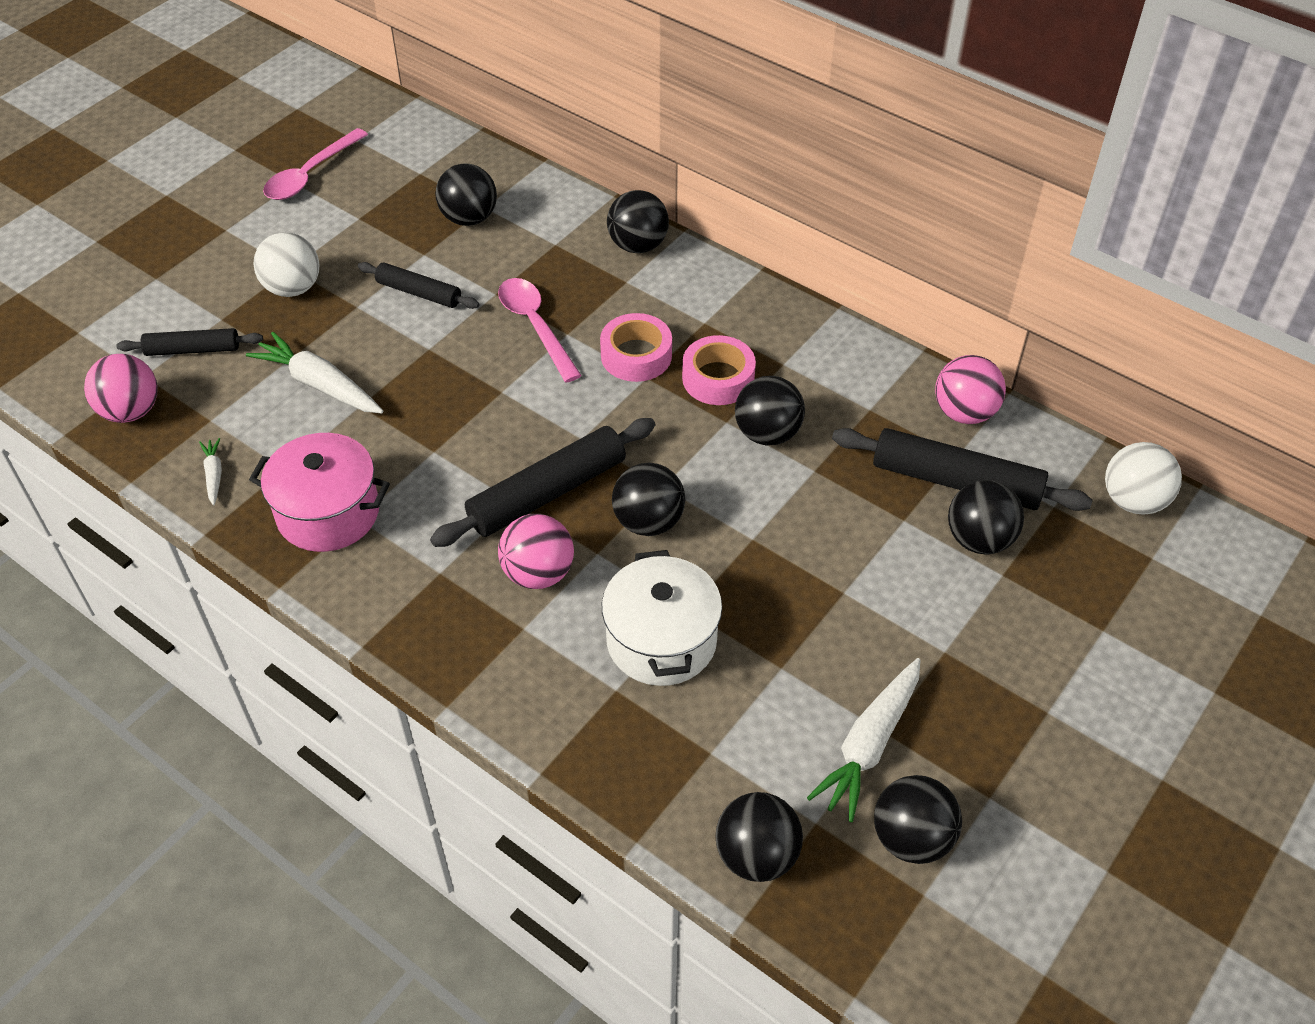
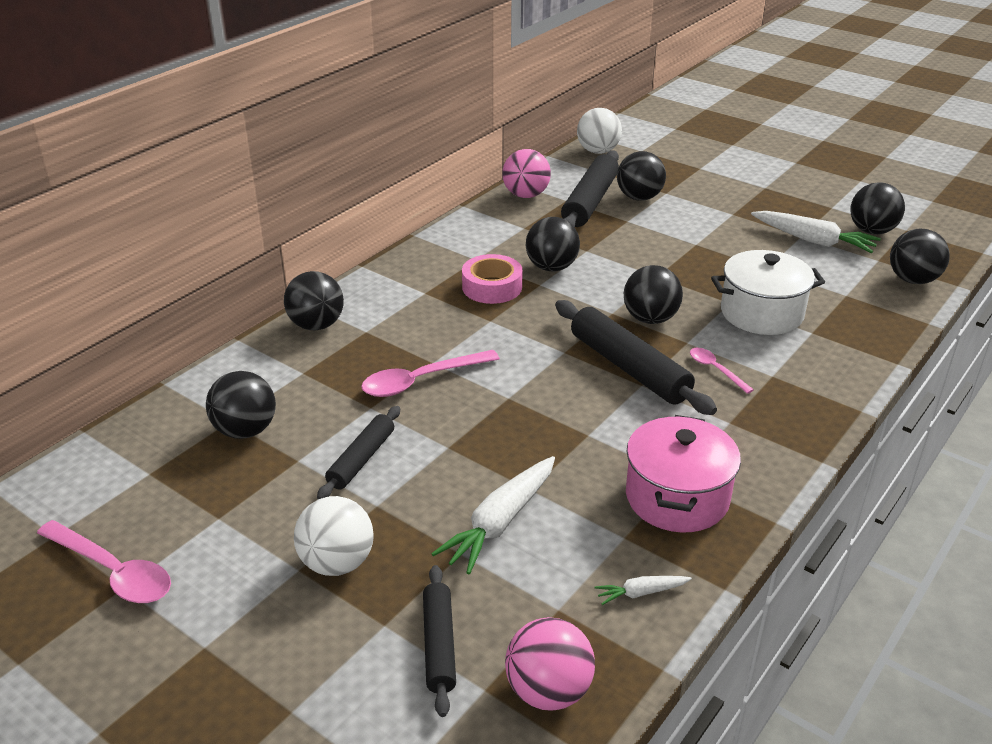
camera: 90 degrees left, 15 degrees down
pink ball [498,514,574,589] -> pink spoon [690,348,754,394]
pink tape [600,313,672,382] -> none

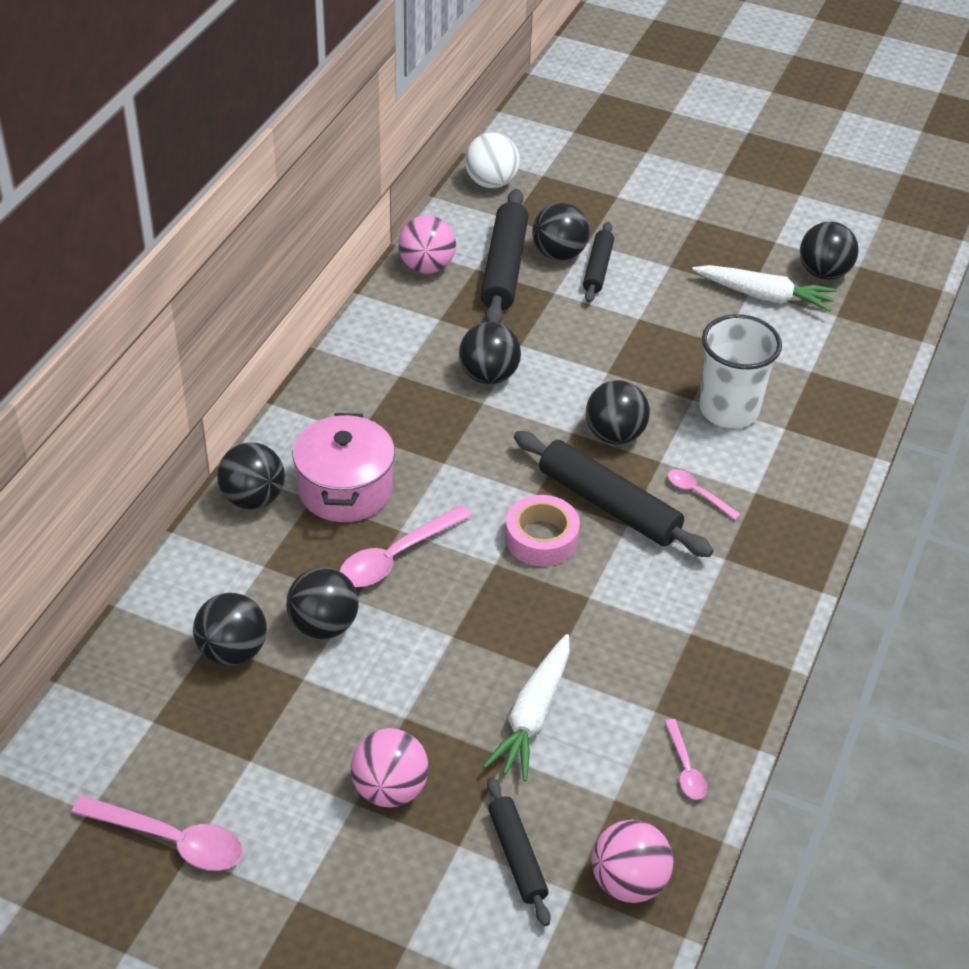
camera: 15 degrees left, 10 degrees up
white ball [294,496,374,576] -> pink ball [351,728,429,807]
black rolling pin [317,406,400,499] -> black rolling pin moved to [583,222,614,303]
pink tape [462,254,523,304] -> pink tape moved to [505,495,580,566]
white carrot [595,576,692,605] -> pink spoon [664,719,707,800]
pink pot [626,415,741,532] -> pink pot moved to [293,413,395,522]
white pot [711,250,825,335] -> white cup [699,314,782,428]
black ball [890,229,950,284] -> black ball moved to [286,567,359,639]

